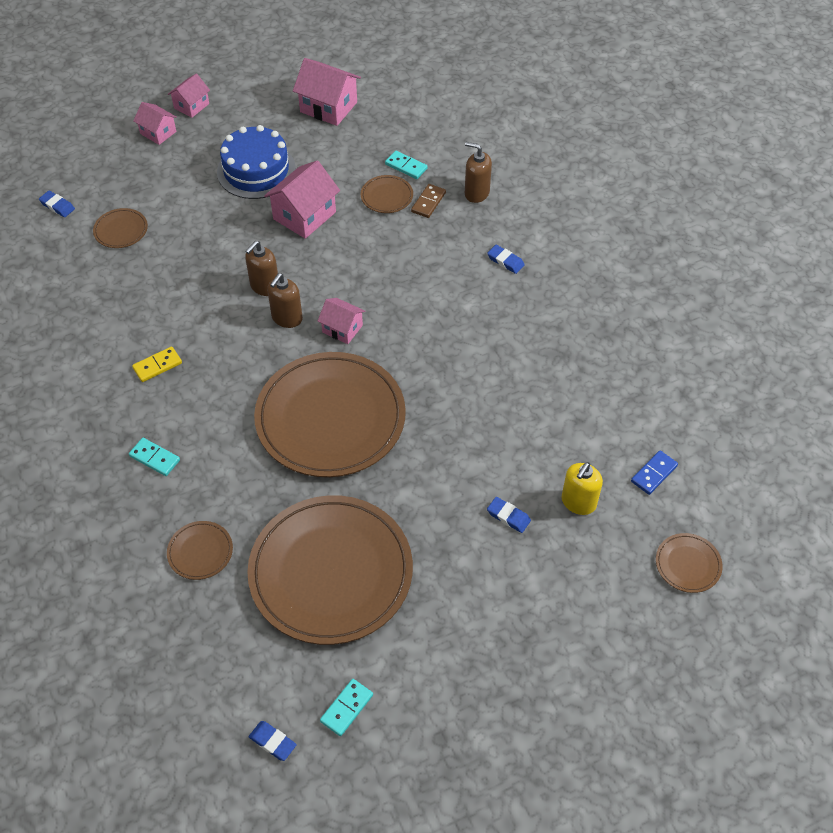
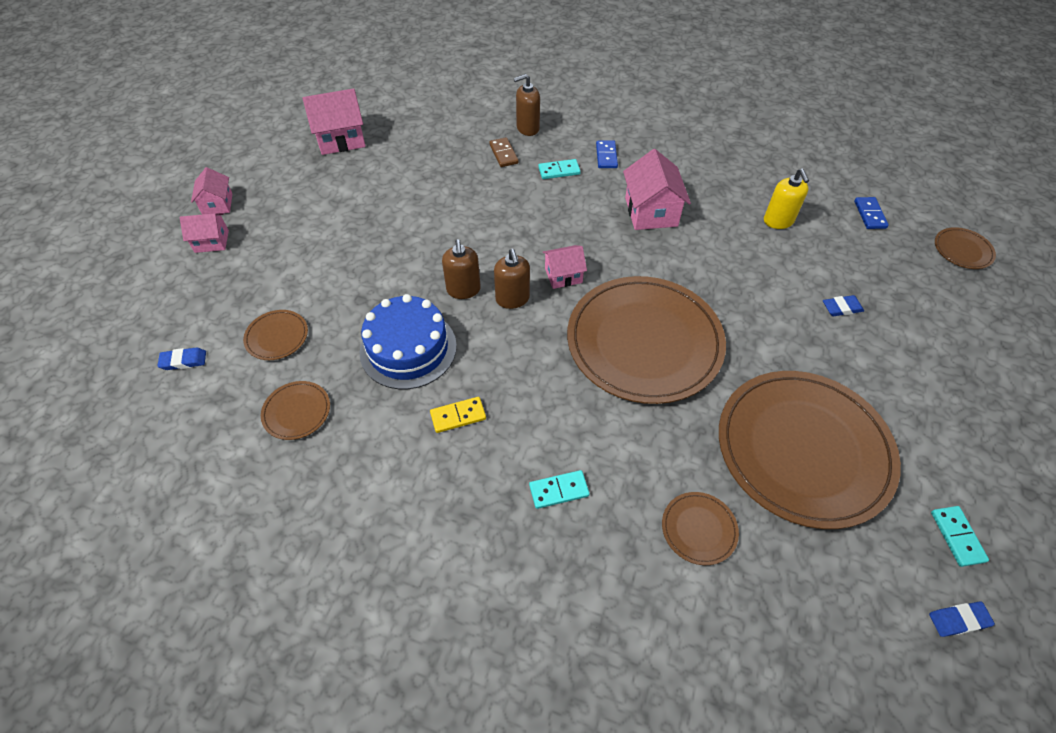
camera: 45 degrees left, 0 degrees up
yellow domino [132,347,182,382] -> yellow domino turned 60 degrees clockwise [430,397,486,433]
blue cake [217,125,296,199] -> blue cake moved to [360,294,457,389]
pink house [264,160,340,239] -> pink house moved to [623,149,691,230]
brown plate [361,175,413,213] -> brown plate moved to [261,381,330,440]
turquoise domino [385,151,428,179] -> turquoise domino moved to [538,159,581,179]
blue eraser [487,245,525,274] -> blue domino [596,140,618,168]
yellow soap dispenser [562,462,603,515] -> yellow soap dispenser moved to [764,169,809,229]

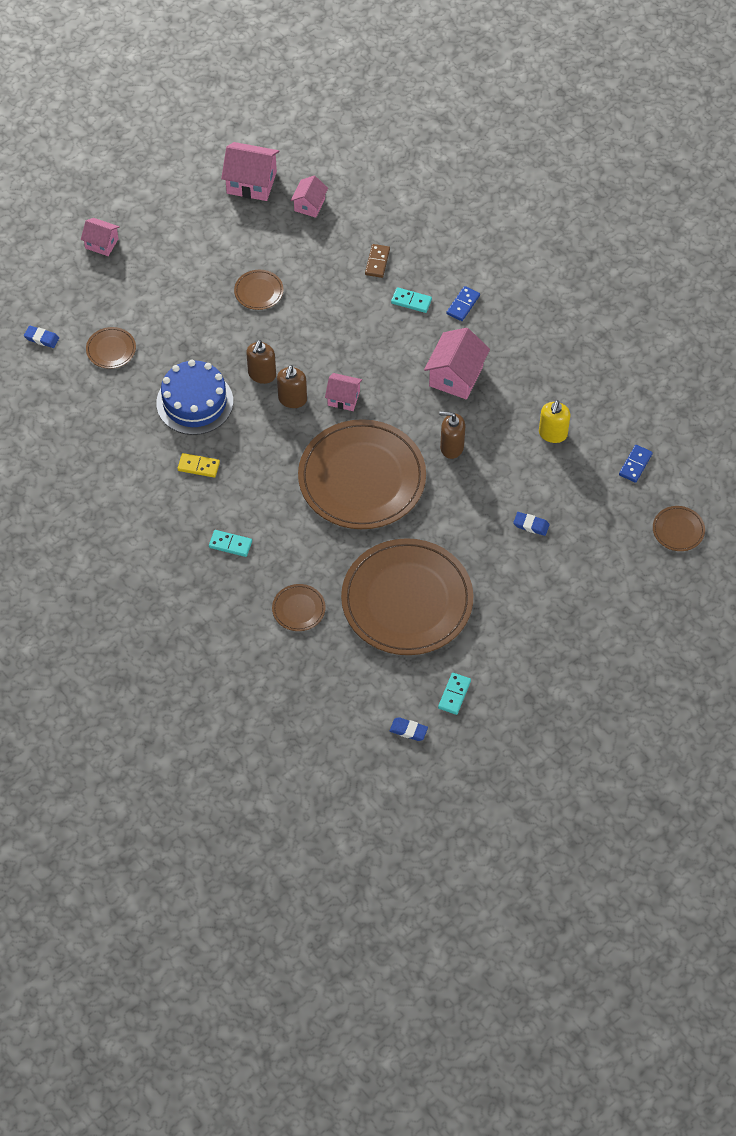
camera: 30 degrees right, 5 degrees up
pink house [191,167,232,215] -> pink house moved to [291,176,328,218]
brown plate [261,381,330,440] -> brown plate moved to [234,270,284,310]
brown soap dispenser [514,74,540,136] -> brown soap dispenser moved to [439,411,465,459]

